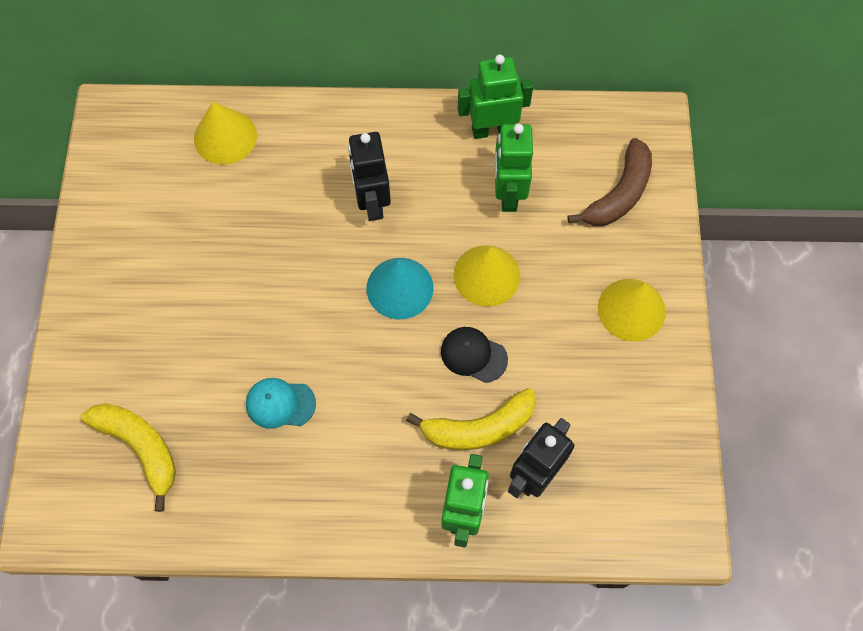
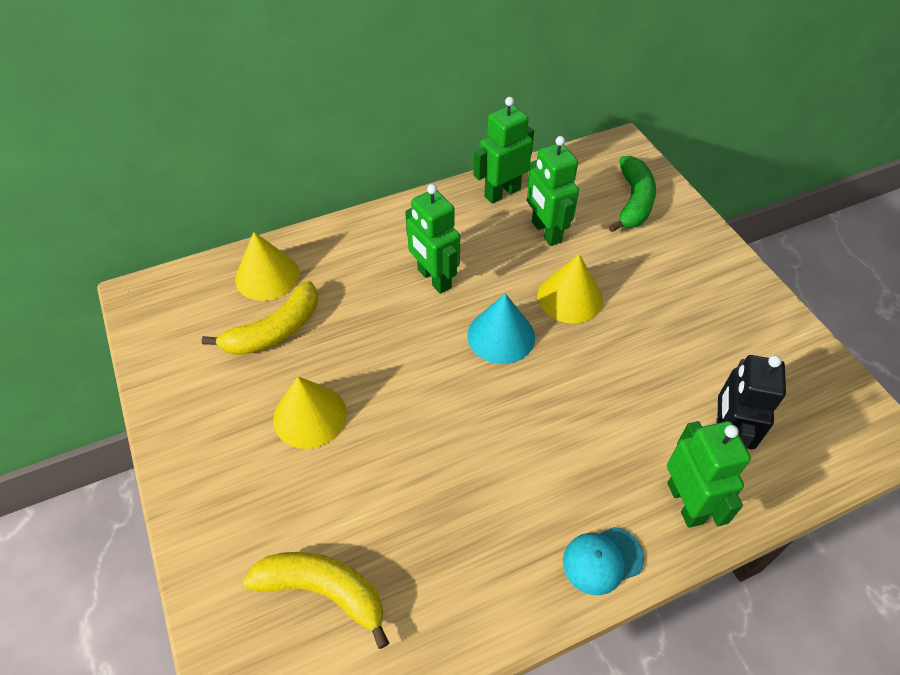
camera: 25 degrees left, 15 degrees down
turquoise cap [246,378,316,429] -> turquoise cap moved to [563,527,644,595]
black robot [348,132,391,221] -> green robot [405,184,460,294]
yellow banana [406,388,536,450] -> yellow banana moved to [202,281,318,355]
black cap [441,327,508,383] -> none
brown banana [568,138,652,226] -> green banana [609,156,656,232]
yellow cone [598,279,666,342] -> yellow cone moved to [273,377,347,449]

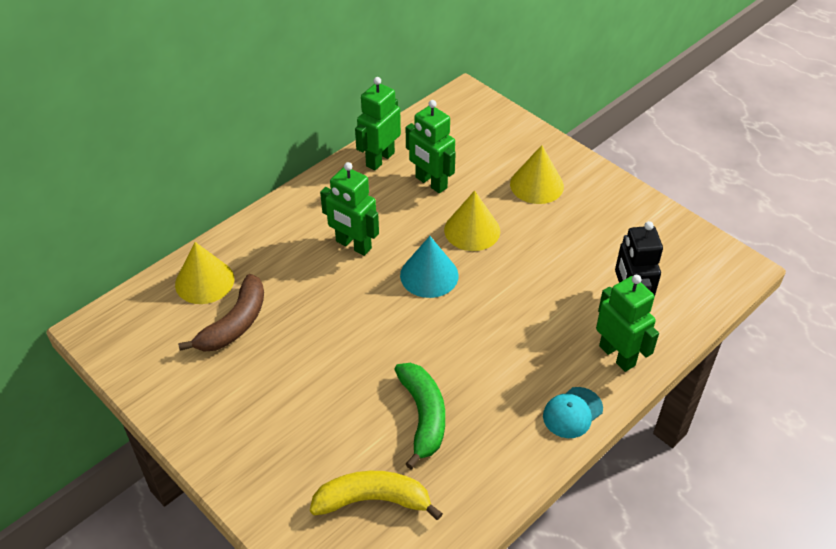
camera: 20 degrees left, 5 degrees down
yellow banana [202,281,318,355] -> brown banana [178,274,264,352]
yellow cone [273,377,347,449] -> yellow cone moved to [510,145,564,204]
green banana [609,156,656,232] -> green banana moved to [394,363,445,469]

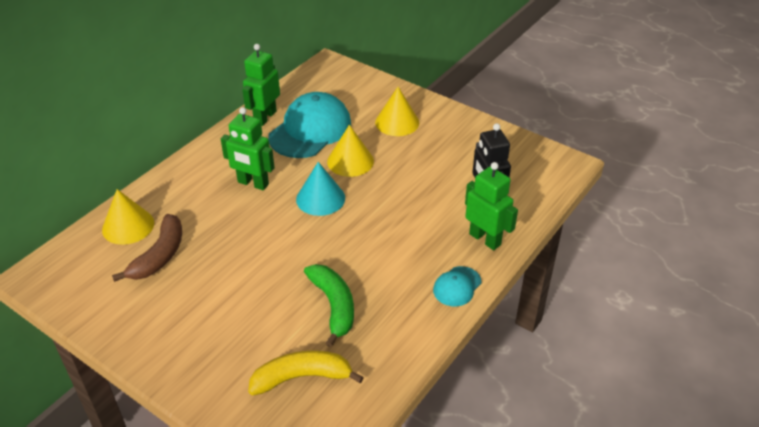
camera: 10 degrees left, 5 degrees down
green robot [406,100,456,193] -> turquoise cap [268,92,351,158]

